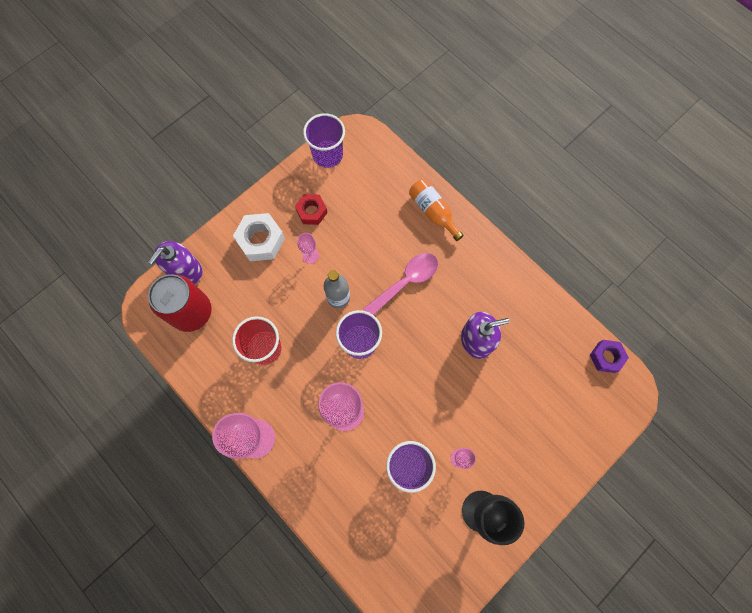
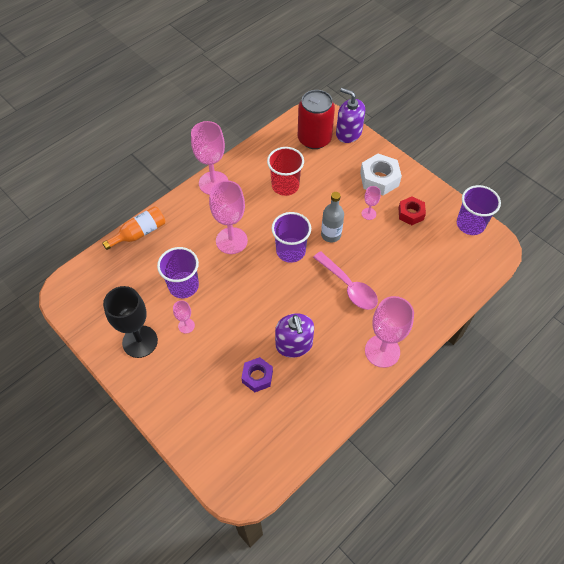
camera: 90 degrees right, 15 degrees down
orange bottle [409,179,464,241] -> orange bottle moved to [102,206,165,250]
purple nut [590,340,629,373] -> purple nut moved to [241,357,273,392]
none -> pink goblet [365,296,414,368]

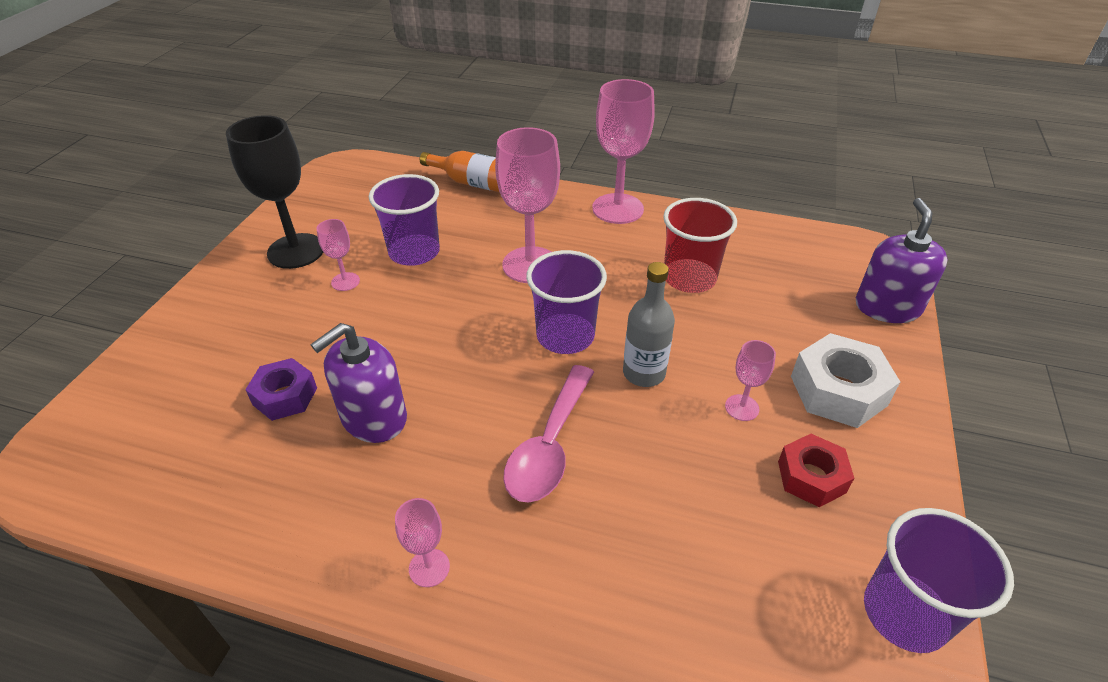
camera: 60 degrees right, 15 degrees down
red can [298,90,335,149] -> none
pink goblet [365,296,414,368] -> pink goblet [395,498,450,587], size x0.48

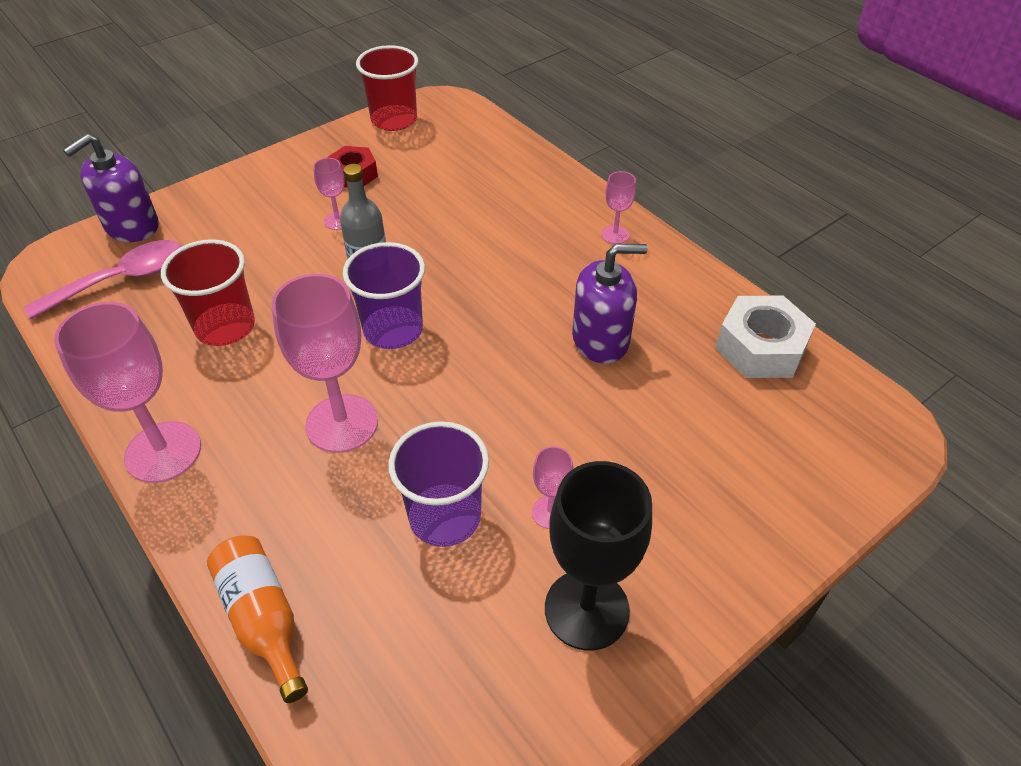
camera: 145 degrees left, 5 degrees up
purple nut [245,358,317,421] -> none
pink spoon [503,365,594,503] -> pink spoon moved to [24,240,182,319]
white nut [791,333,900,428] -> white nut moved to [715,296,816,378]
purple cup [864,508,1014,653] -> red cup [356,45,419,131]

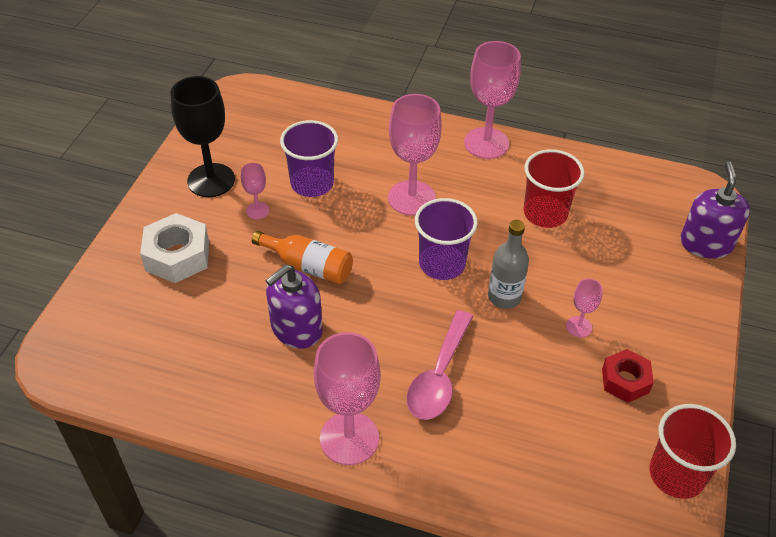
camera: 145 degrees right, 0 degrees up
pink spoon [24,240,182,319] -> pink spoon moved to [407,310,473,420]
orange bottle [207,535,308,703] -> orange bottle moved to [252,231,353,284]
pink goblet [601,171,636,244] -> pink goblet [314,332,381,465], size x2.08
white nut [715,296,816,378] -> white nut moved to [140,213,209,283]

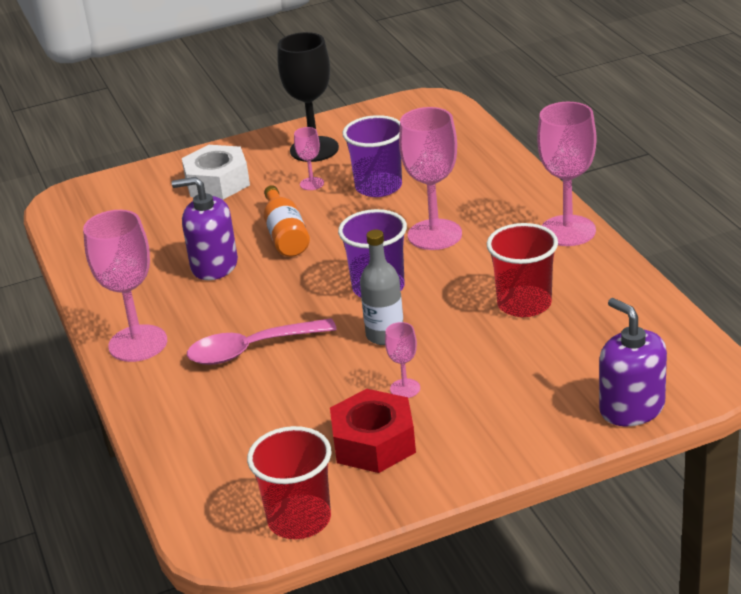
camera: 55 degrees right, 15 degrees down
red nut [602,349,654,403] -> red nut [330,389,416,473], size x1.52
purple soap dispenser [680,162,750,259] -> purple soap dispenser turned 90 degrees counterclockwise [599,298,667,426]

